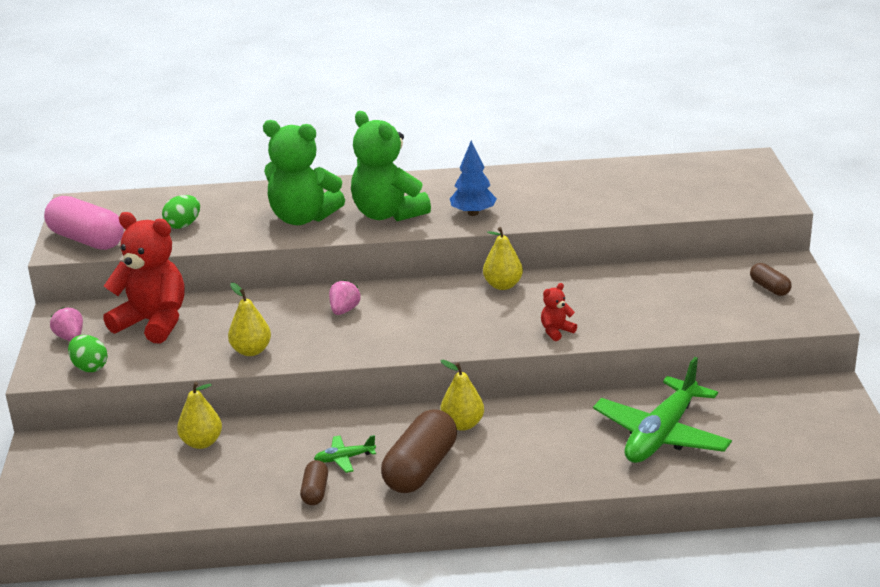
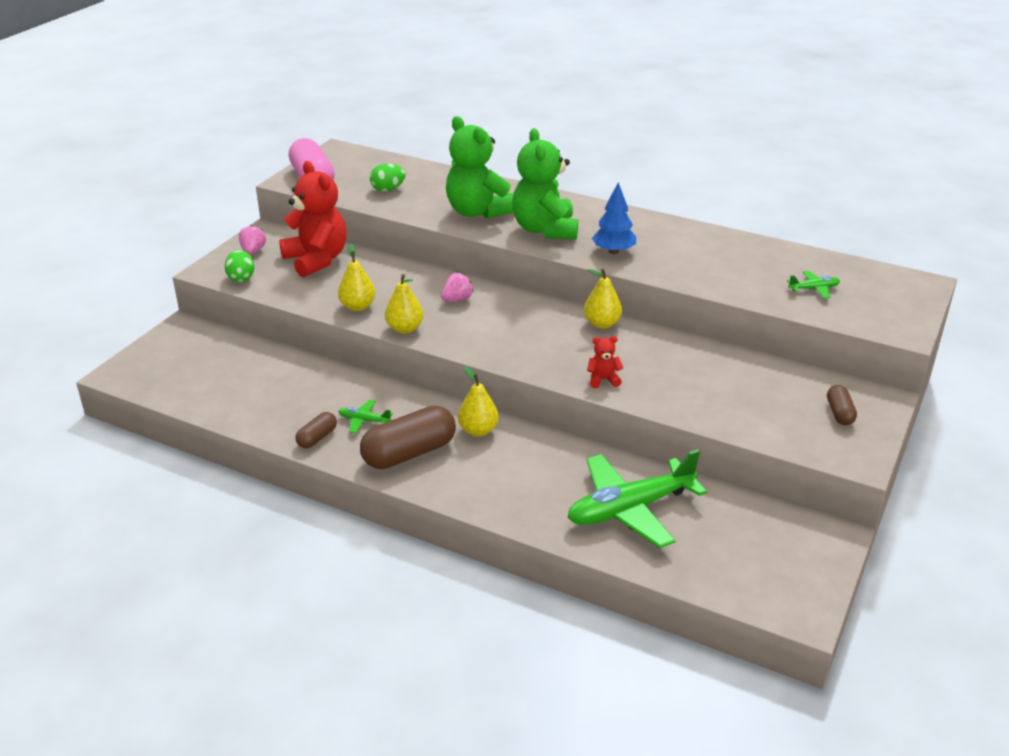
camera: 30 degrees right, 5 degrees up
yellow pear [177,382,222,449] -> yellow pear moved to [385,274,423,334]
none -> green plane [787,271,840,299]

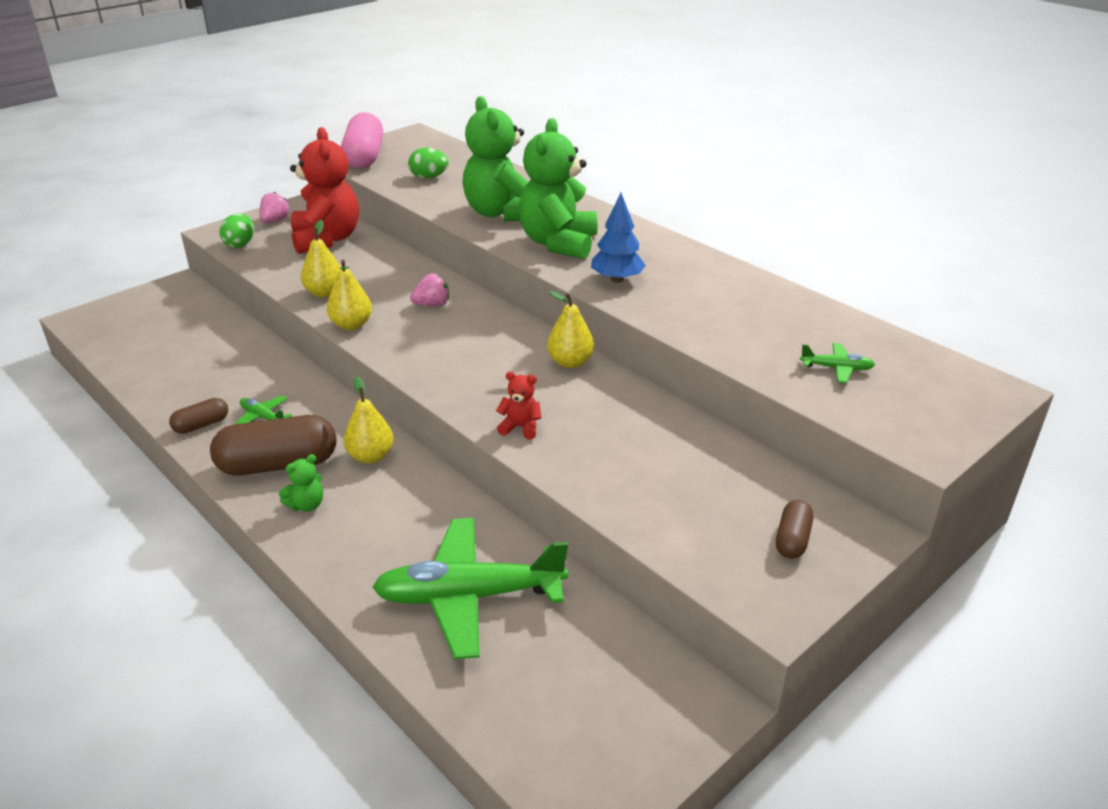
camera: 20 degrees right, 0 degrees up
none -> green teddy bear [279,454,323,512]

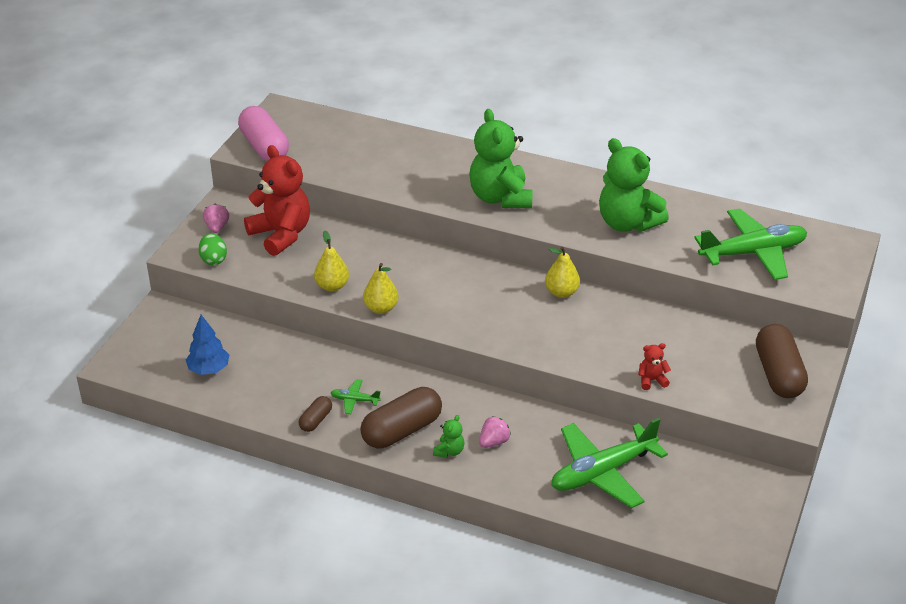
camera: 25 degrees left, 5 degrees up
yellow pear [343,376,394,464] -> none
green egg [408,148,448,179] -> none
pink strawberry [410,273,449,306] -> pink strawberry moved to [479,416,511,448]
green teddy bear [463,96,528,221] -> green teddy bear moved to [599,138,669,232]
red teddy bear [496,372,541,439] -> red teddy bear moved to [638,343,671,390]
blue tree [591,193,646,283] -> blue tree moved to [186,315,229,375]
brown capsule [776,500,813,559] -> brown capsule [756,324,808,398], size x1.98
green plane [800,343,875,383] -> green plane [694,208,807,280], size x2.37

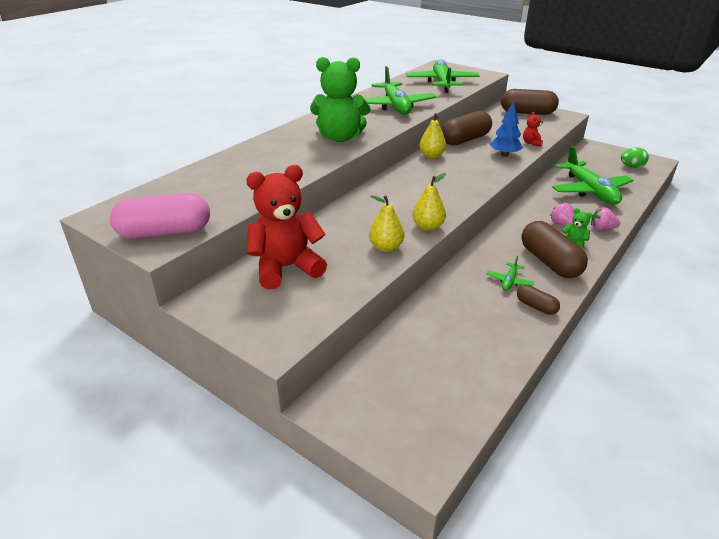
camera: 75 degrees left, 5 degrees down
blue tree [186,315,229,375] -> blue tree moved to [490,101,523,157]
green egg [199,233,227,265] -> green egg moved to [621,147,649,168]
pink strawberry [203,204,229,233] -> pink strawberry moved to [591,207,620,230]
green teddy bear [599,138,669,232] -> green plane [364,66,437,115]
none -> brown capsule [441,111,492,145]

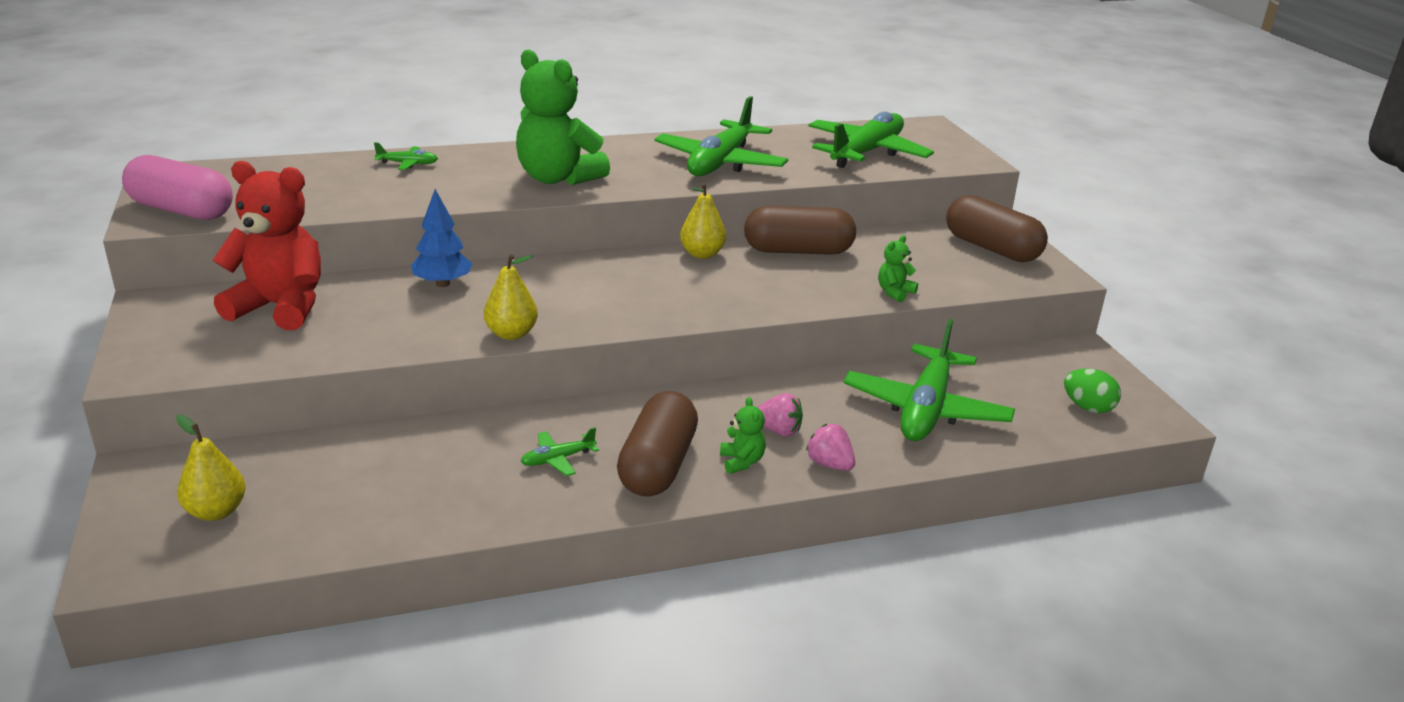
camera: 35 degrees right, 5 degrees down
yellow pear [369,195,404,252] -> yellow pear moved to [176,415,246,521]
blue tree [490,101,523,157] -> blue tree moved to [411,189,472,287]
brown capsule [517,285,560,315] -> none
red teddy bear [523,112,543,146] -> green teddy bear [878,235,918,302]
pink strawberry [550,202,575,226] -> pink strawberry turned 105 degrees clockwise [757,393,803,437]
none -> green plane [374,142,438,170]

